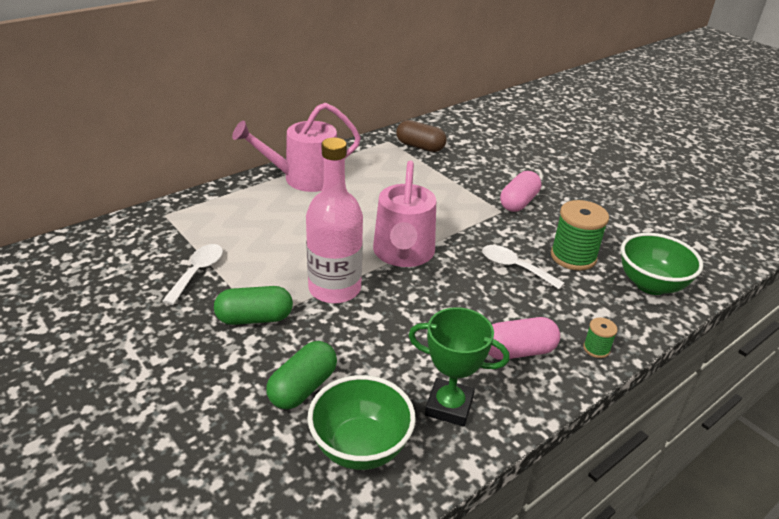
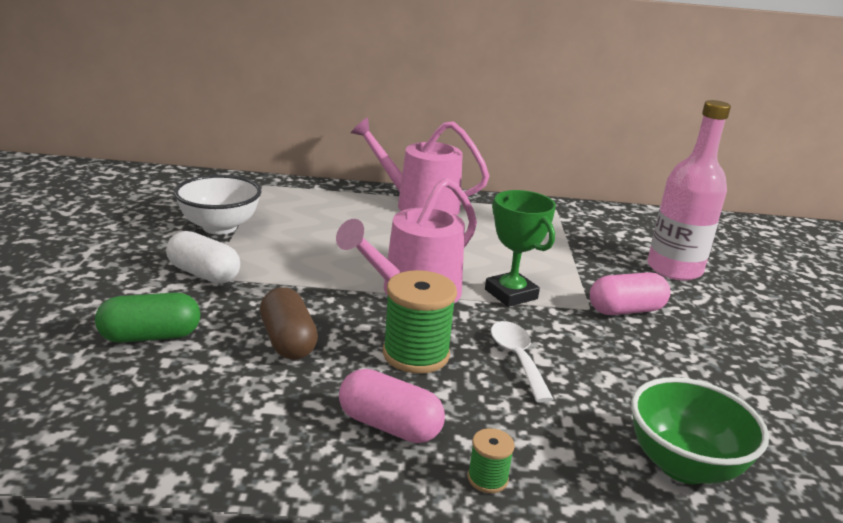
camera: 40 degrees right, 10 degrees down
white spoon [163,244,223,305] -> white bowl [174,175,262,235]
green capsule [214,286,293,325] -> white capsule [166,231,240,284]
pink bottle [306,137,363,304] -> pink bottle moved to [648,100,731,281]
green bowl [308,375,416,470] -> none
brown capsule [396,120,446,152] -> brown capsule moved to [260,287,318,360]
green trophy [409,307,510,426] -> green trophy moved to [485,190,556,307]
green spool [551,200,609,271] -> green spool moved to [383,270,457,374]

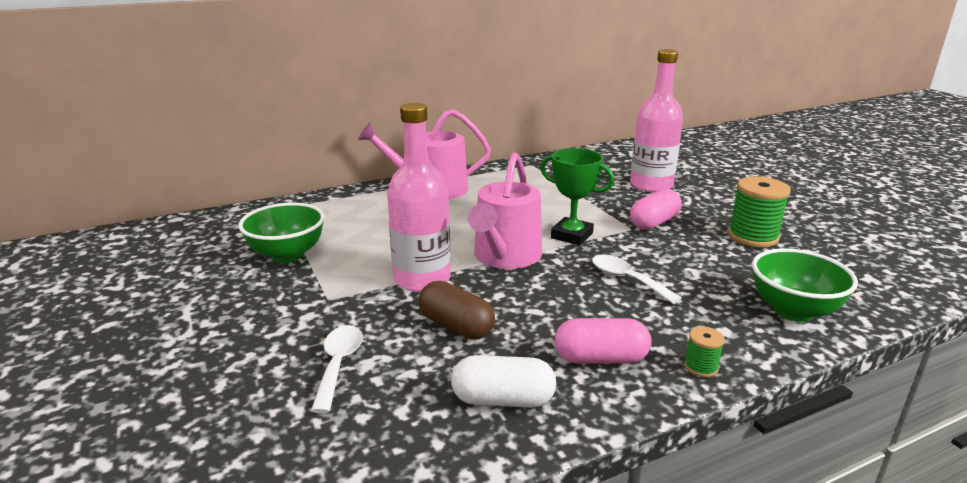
camera: 25 degrees left, 0 degrees up
green capsule [95,292,201,343] -> white spoon [311,325,363,413]
white capsule [166,231,240,284] -> white capsule moved to [451,355,556,408]
white bowl [174,175,262,235] -> green bowl [238,203,325,263]
green spool [383,270,457,374] -> green spool moved to [728,176,791,248]
none -> pink bottle [387,103,451,292]

